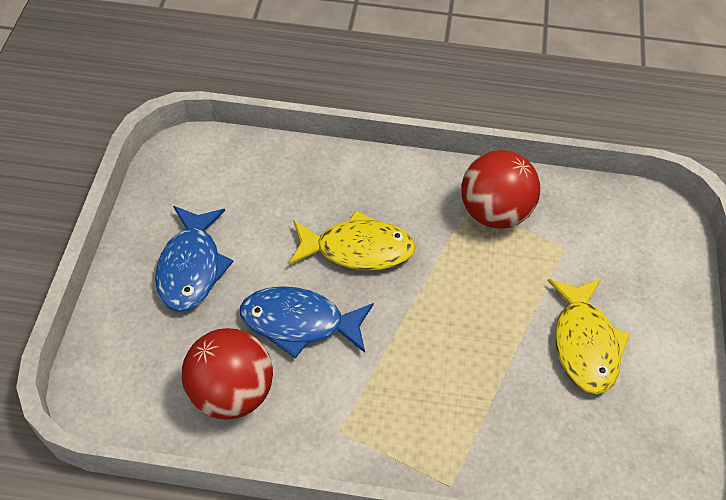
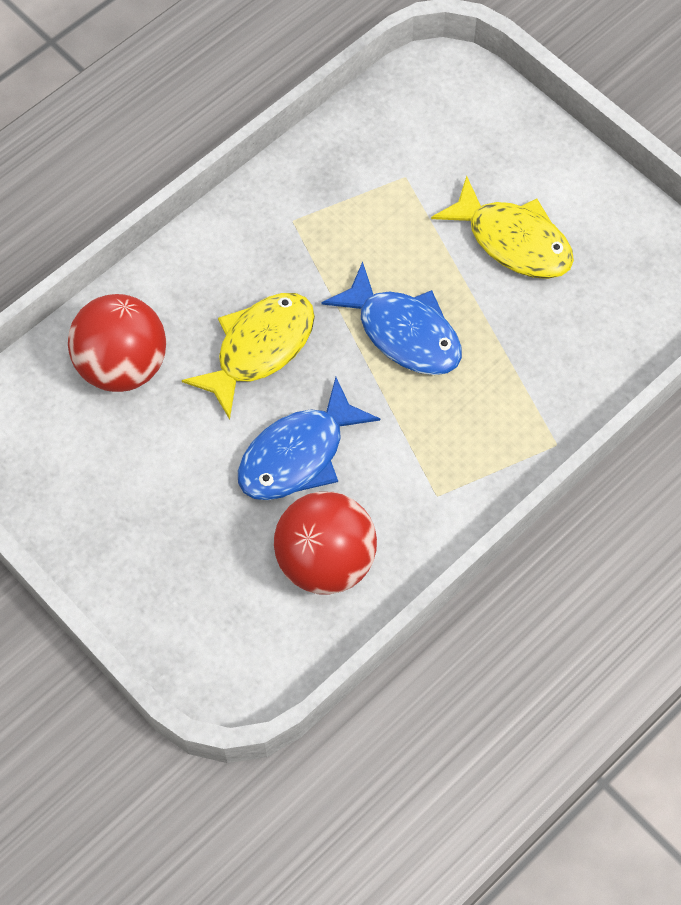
camera: 50 degrees left, 10 degrees up
blue fish [155,206,234,312] -> blue fish moved to [321,262,462,375]
red ball [461,150,540,228] -> red ball moved to [68,294,166,392]

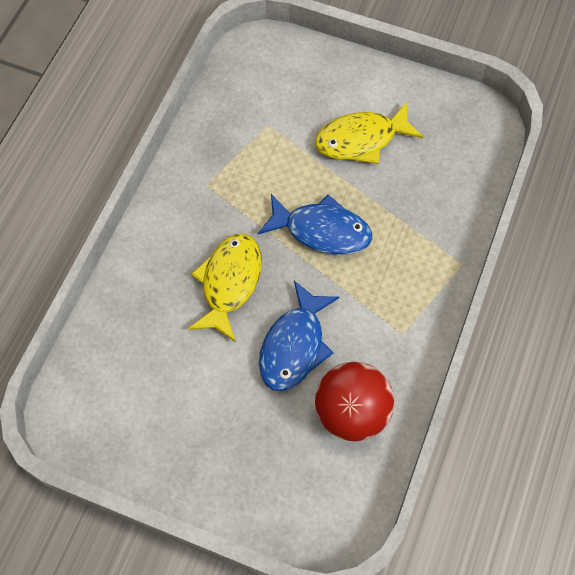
camera: 25 degrees left, 0 degrees up
red ball [68,294,166,392] -> none
yellow fish [431,176,574,279] -> yellow fish turned 150 degrees clockwise [315,102,423,164]

